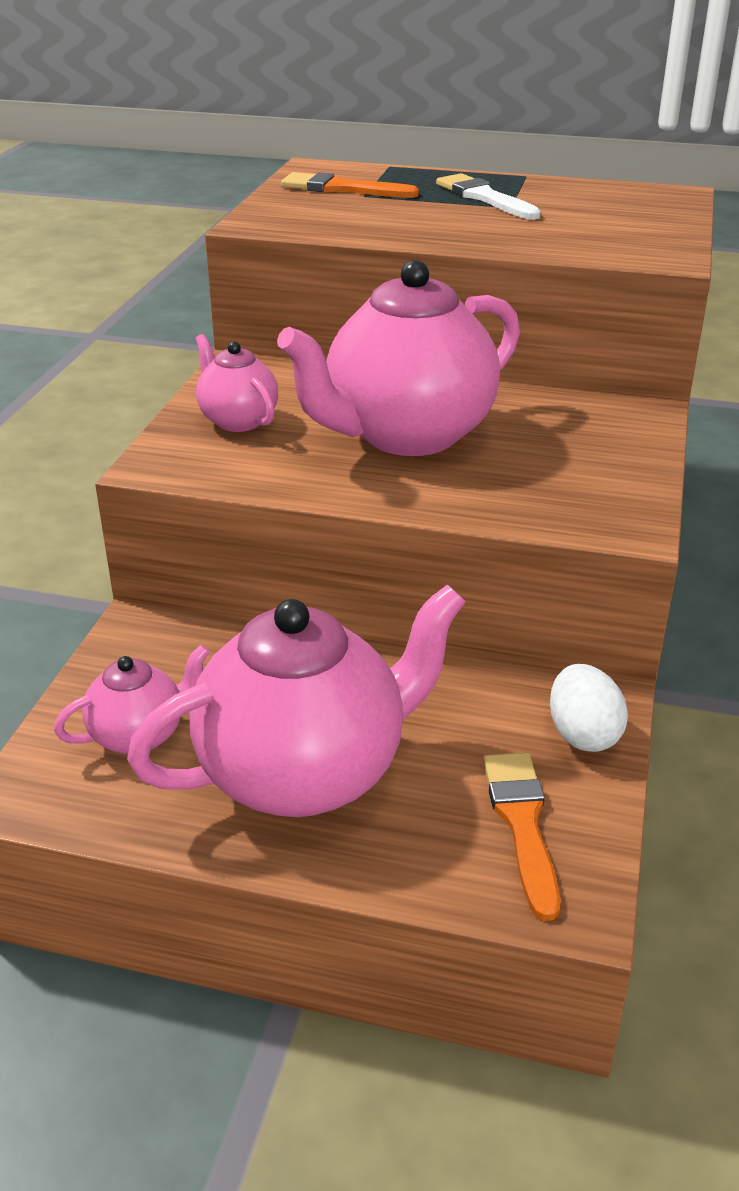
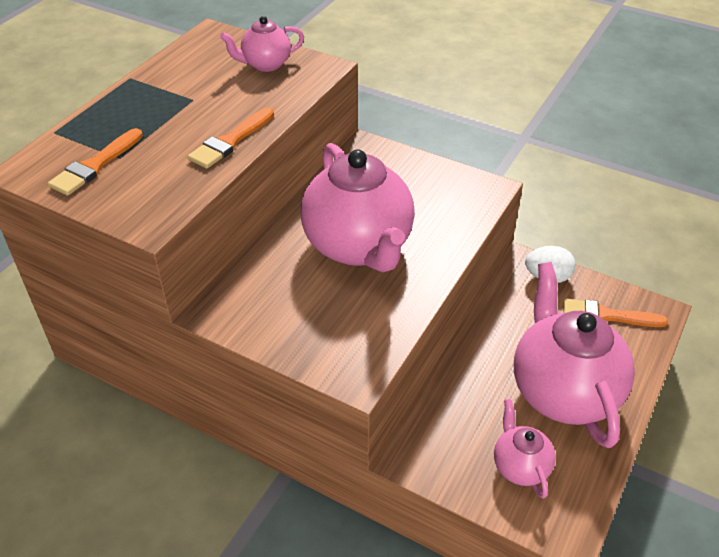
camera: 75 degrees left, 10 degrees up
pink teapot [195,334,278,432] -> pink teapot moved to [220,16,304,72]
white brush [436,173,541,220] -> none
none -> orange brush [187,107,274,169]

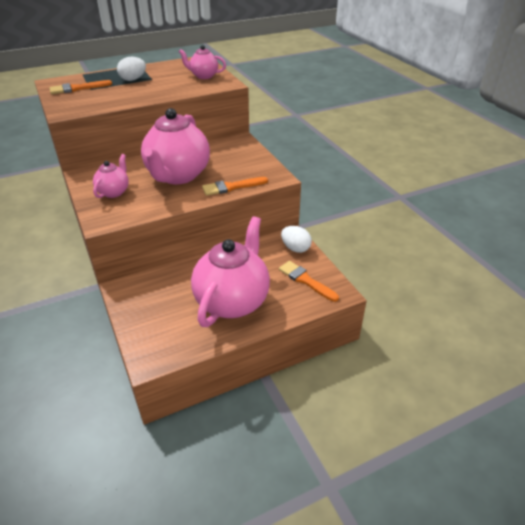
camera: 35 degrees right, 5 degrees down
orange brush [187,107,274,169] -> orange brush moved to [202,177,268,196]
pink teapot [494,399,556,499] -> pink teapot moved to [93,154,129,198]
none -> white egg [117,57,146,81]

